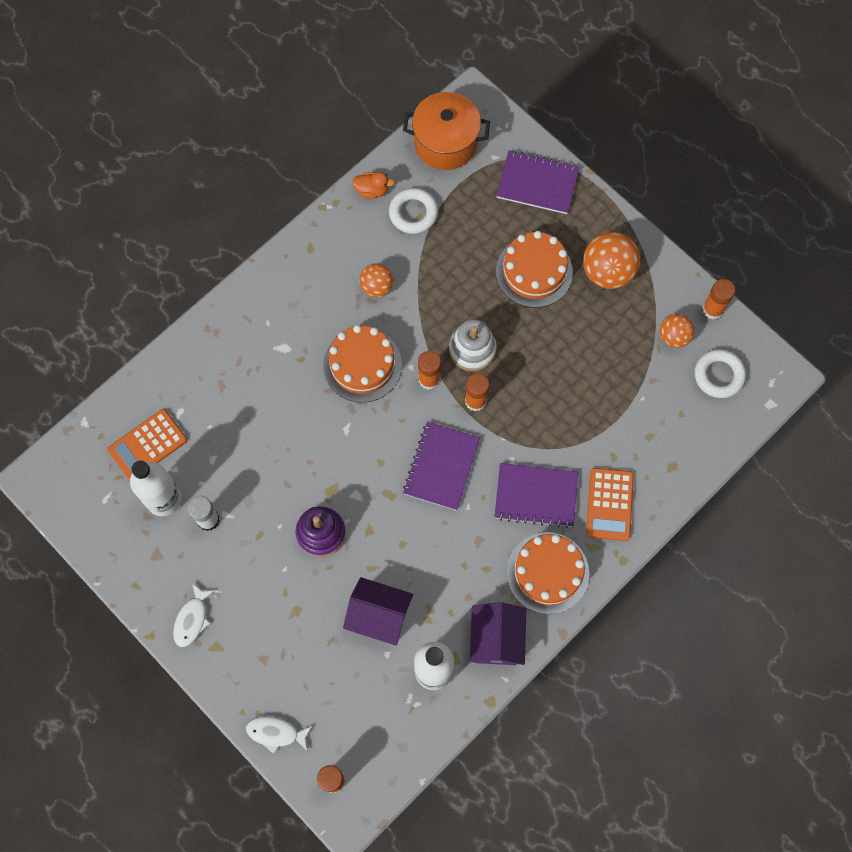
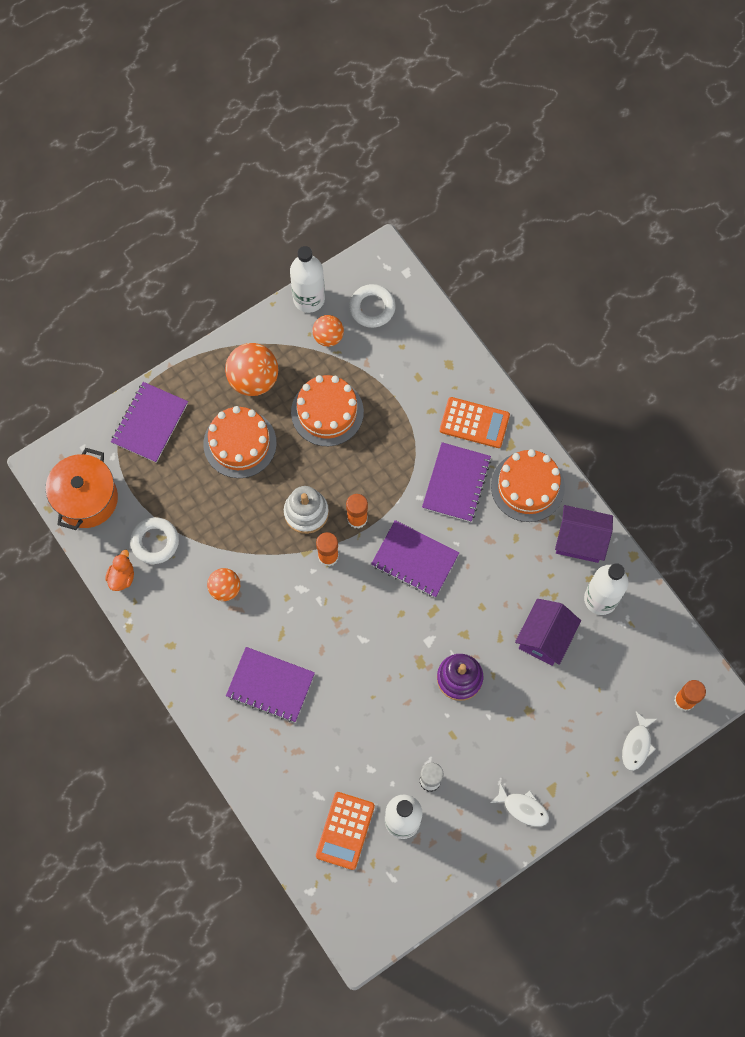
camera: 80 degrees left, 0 degrees up
orange calculator [107,409,187,480] -> orange calculator turned 45 degrees clockwise [316,792,375,870]
orange cake [323,325,402,403] -> orange cake moved to [291,375,364,446]
orange glue stick [702,279,735,320] -> white bottle [290,246,325,313]
none -> purple notebook [226,647,315,722]

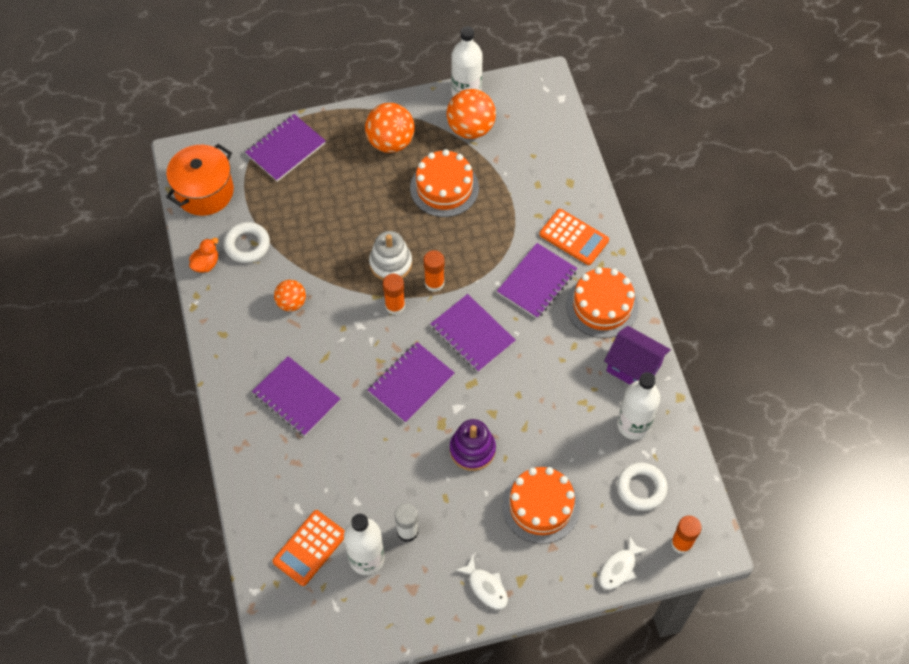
camera: 20 degrees right, 10 degrees down
orange cake [203,406,277,478] -> orange cake moved to [502,467,580,544]
orange ball [312,315,344,347] -> orange ball [446,89,496,139], size x1.66
white ring [349,284,396,328] -> white ring moved to [617,463,668,511]
purple house [515,599,581,666] -> none
none -> purple notebook [368,342,455,423]

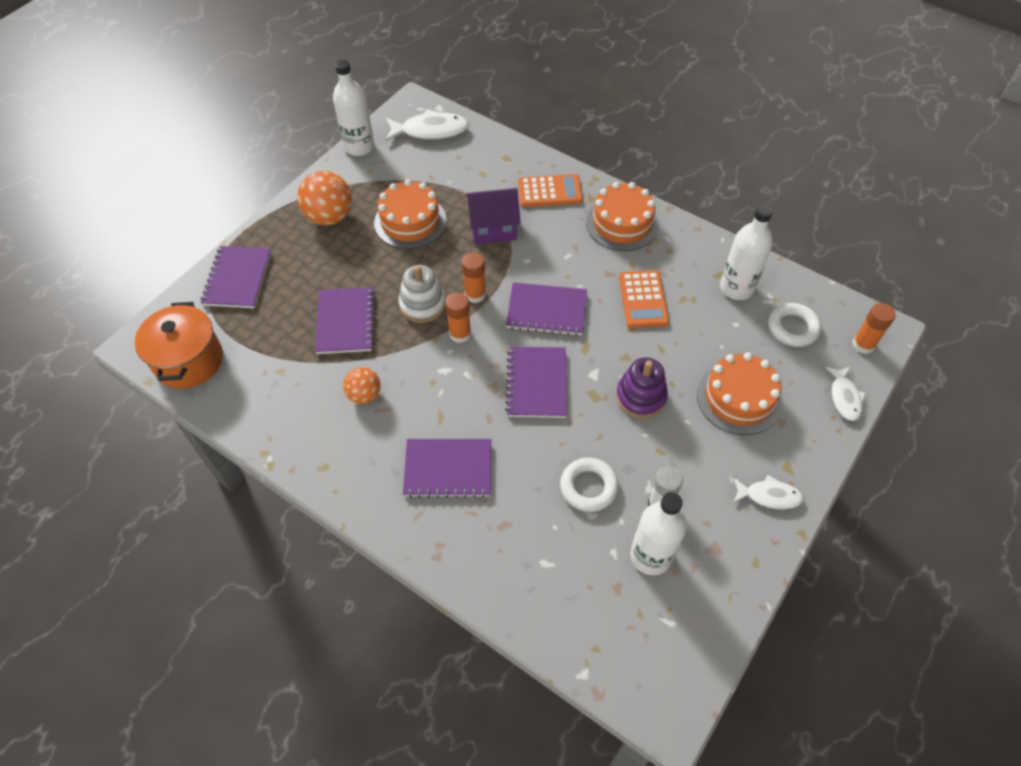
camera: 40 degrees left, 5 degrees down
orange duck [189,238,218,273] -> none
white ring [224,222,270,263] -> white ring moved to [560,458,619,512]
orange calculator [273,510,345,586] -> orange calculator moved to [619,270,669,328]
orange ball [446,89,496,139] -> none
purple notebook [497,243,578,319] -> purple notebook moved to [315,287,375,354]
purple house [604,326,671,385] -> purple house moved to [466,188,521,244]
none -> white fish [385,109,469,142]

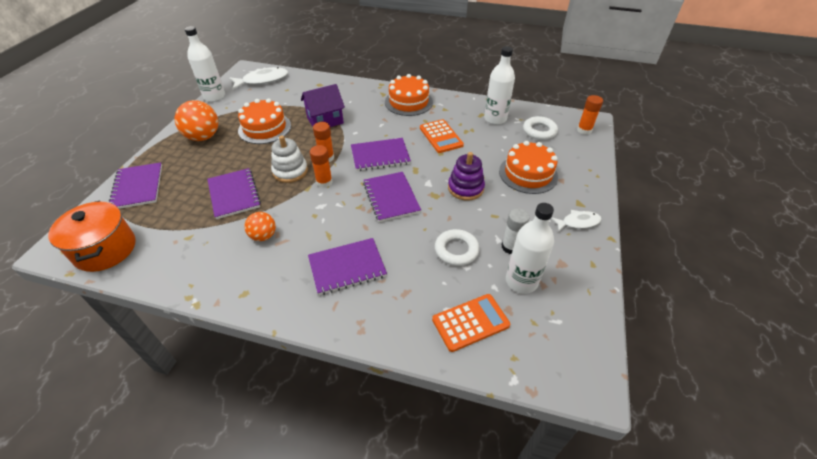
camera: 20 degrees left, 10 degrees down
orange calculator [518,174,583,207] -> orange calculator moved to [432,294,510,352]
white fish [826,367,866,421] -> none

